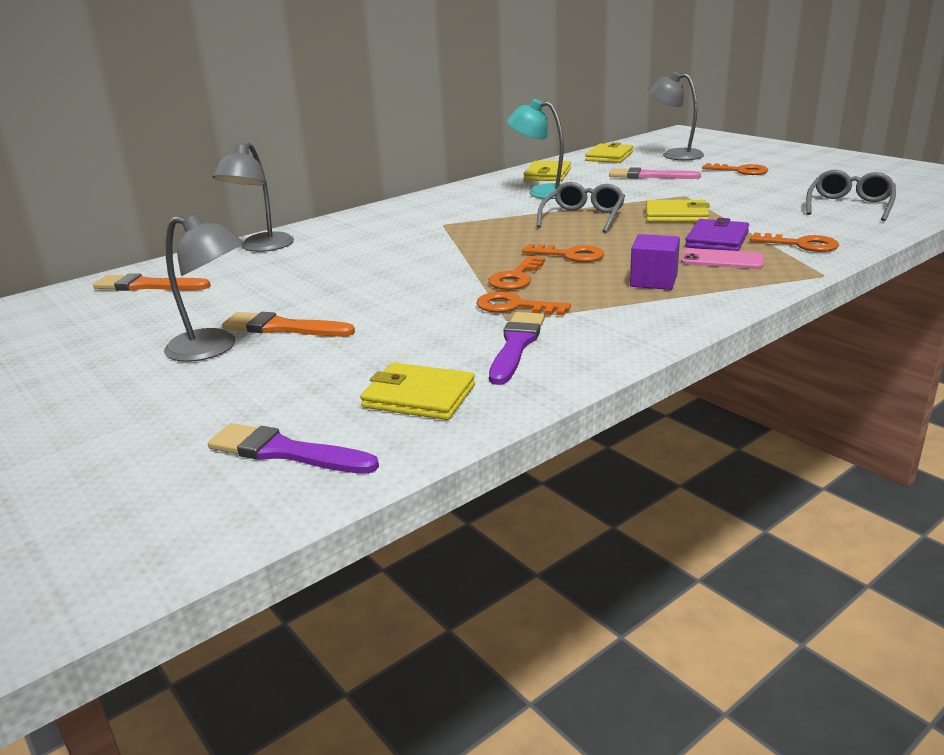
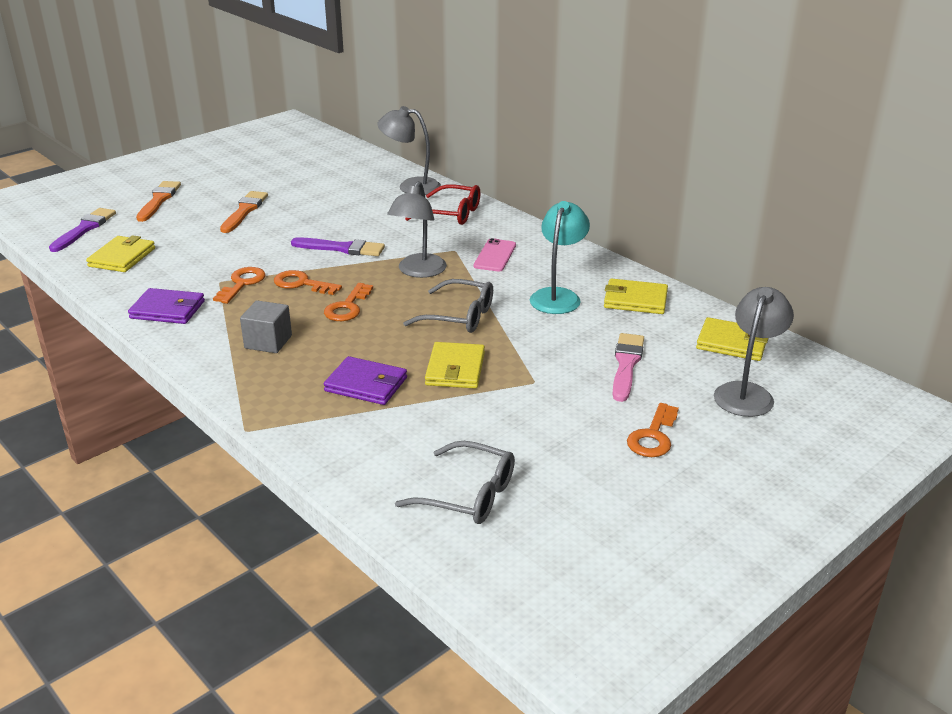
camera: 85 degrees right, 5 degrees up
orange brush [93,273,211,291] -> orange brush moved to [136,181,181,222]
grey lamp [164,214,244,362] -> grey lamp moved to [387,181,447,278]
purple brush [489,312,545,385] -> purple brush moved to [291,237,385,256]
purple cube [630,234,680,290] -> grey cube [240,300,292,353]
pink phone [681,248,764,269] -> pink phone moved to [474,238,516,271]
orange key [750,233,839,252] -> none
none -> purple wallet [128,288,205,324]
none -> red glasses [405,184,480,225]

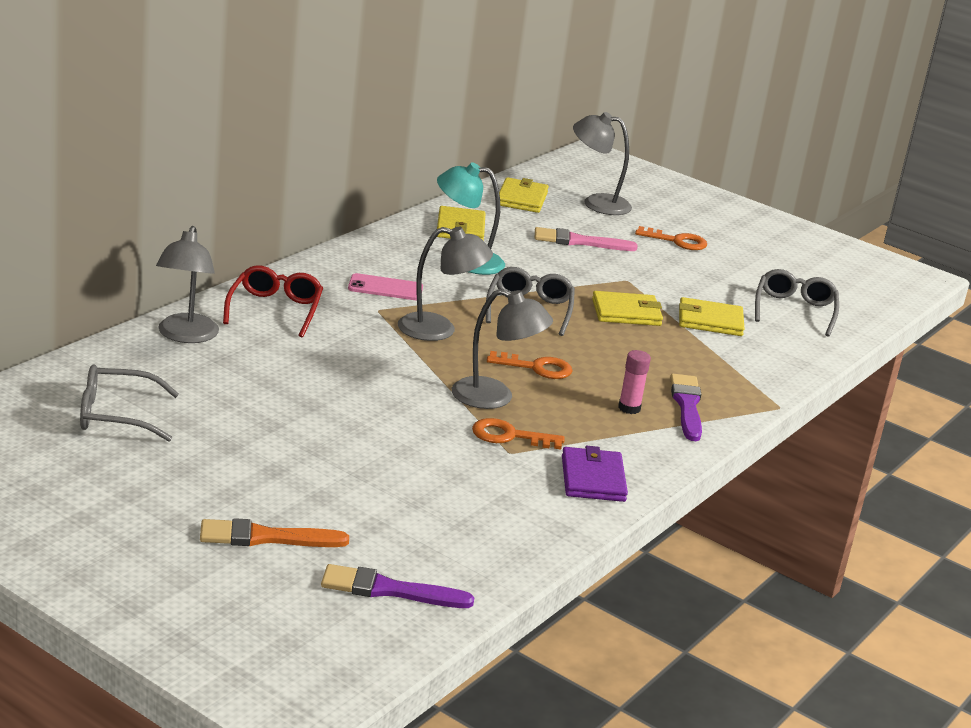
camera: 105 degrees left, 5 degrees down
yellow wallet [86,235,155,272] -> yellow wallet moved to [679,297,745,336]
orange brush [220,191,268,233] -> none
grey cube [240,300,292,353] -> pink glue stick [618,350,651,414]
orange key [274,270,342,295] -> grey lamp [452,289,553,409]
purple brush [291,237,385,256] -> purple brush moved to [670,374,702,441]
purple wallet [324,356,407,405] -> none
none -> grey glasses [80,365,179,441]

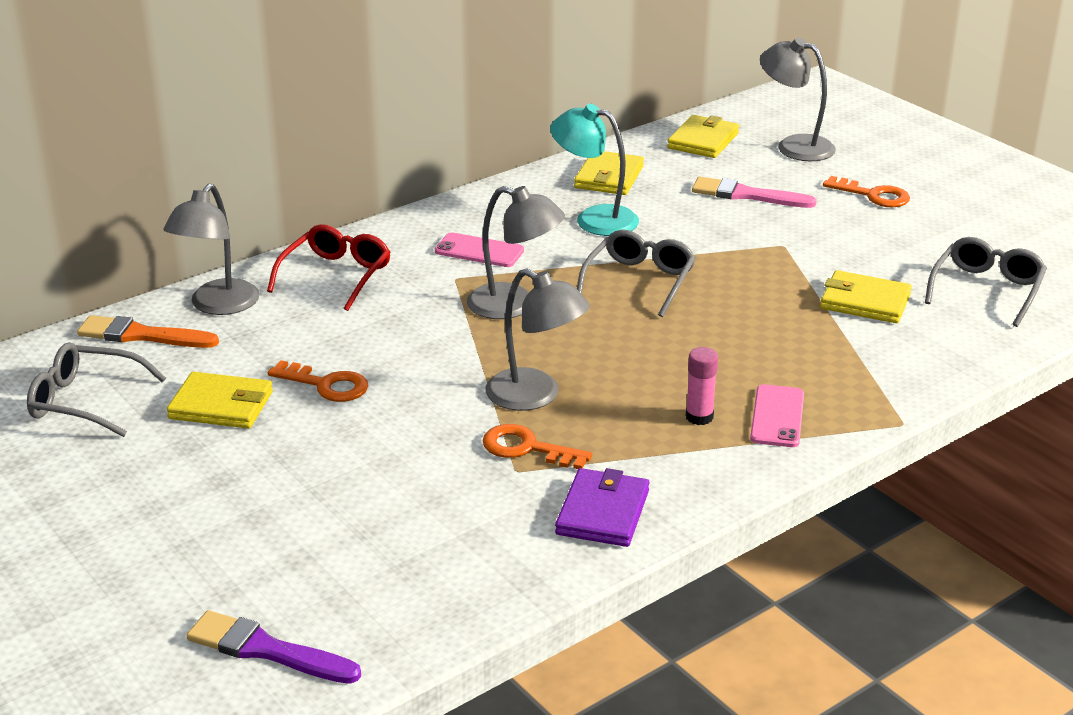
camera: 20 degrees right, 5 degrees up
orange brush [200,518,349,547] -> orange brush moved to [77,315,219,348]
orange key [487,351,573,379] -> orange key moved to [268,360,368,402]
yellow wallet [592,291,663,326] -> yellow wallet moved to [167,372,273,428]
purple brush [670,374,702,441] -> pink phone [750,384,804,447]

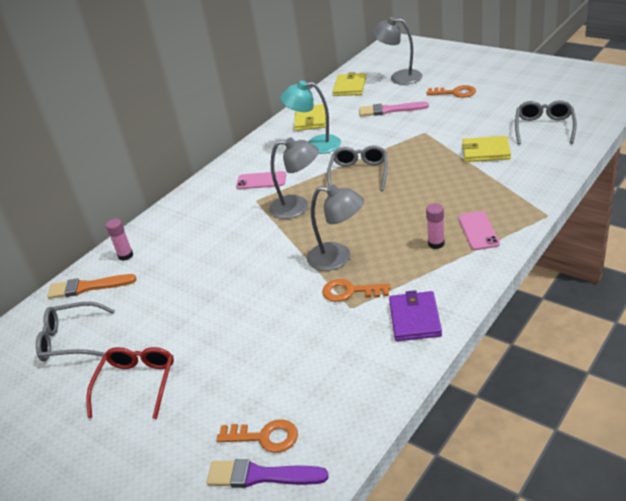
camera: 10 degrees left, 5 degrees up
grey lamp [163,184,260,315] -> pink glue stick [106,219,133,261]
yellow wallet [167,372,273,428] -> none
red glasses [267,224,391,311] -> red glasses moved to [86,347,174,419]
orange key [268,360,368,402] -> orange key moved to [216,419,298,453]

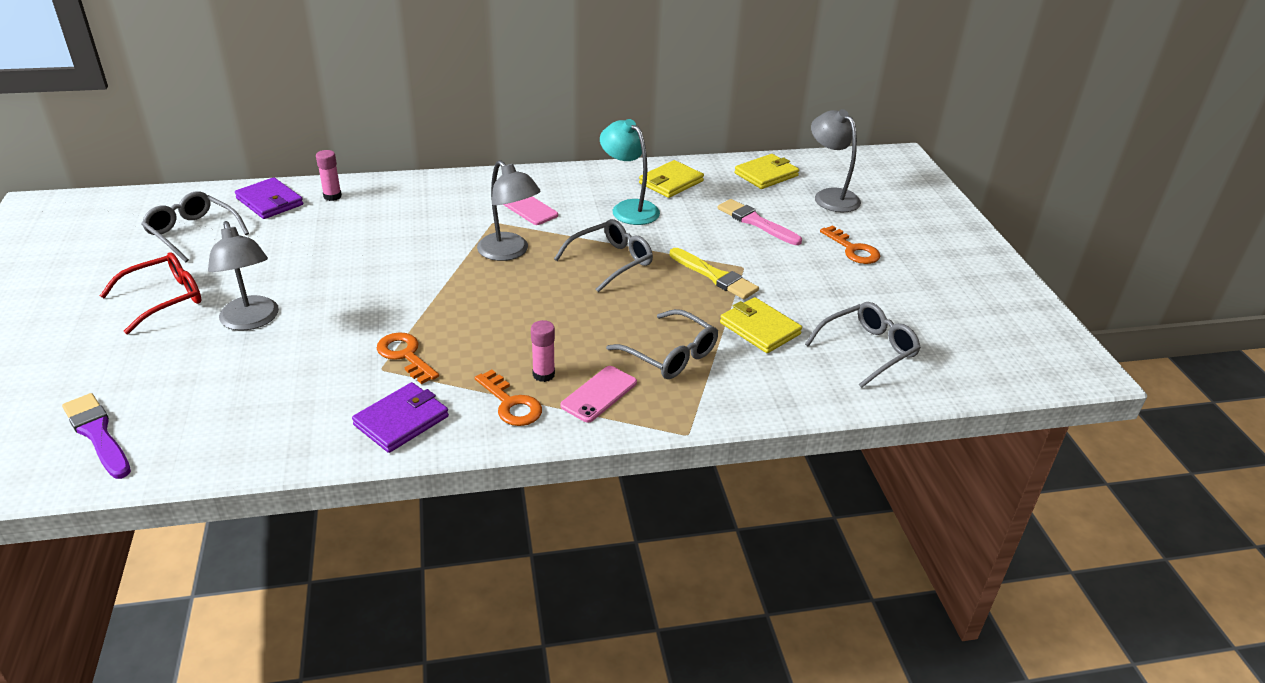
camera: 35 degrees right, 0 degrees up
orange brush [47,274,137,299] -> purple wallet [235,177,303,219]
orange key [216,419,298,453] -> orange key moved to [475,370,542,426]
grey lamp [307,185,364,271] -> grey lamp moved to [208,221,279,330]
none -> grey glasses [606,309,718,379]
none -> yellow brush [669,248,759,299]

